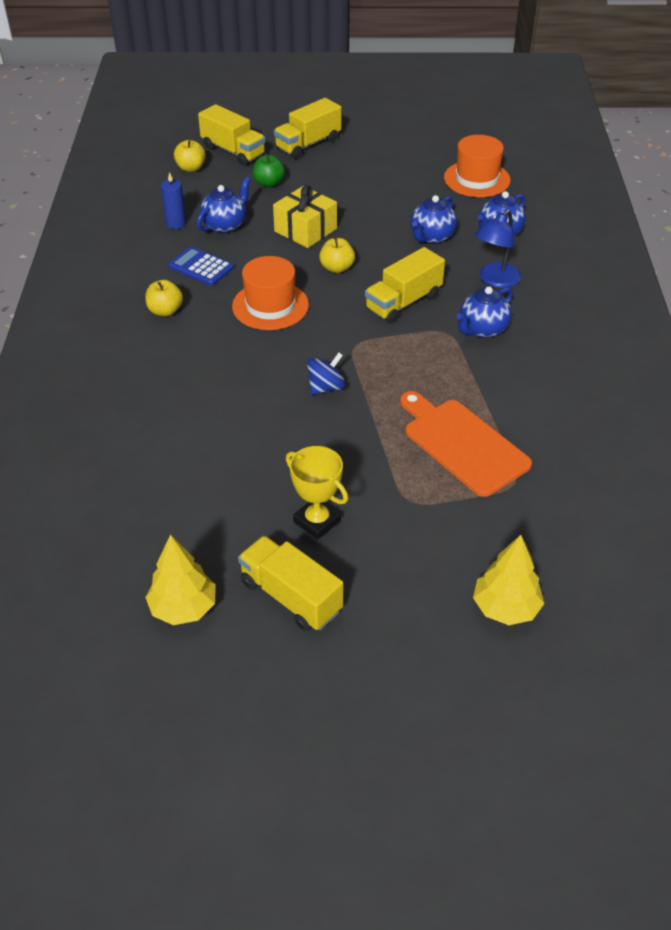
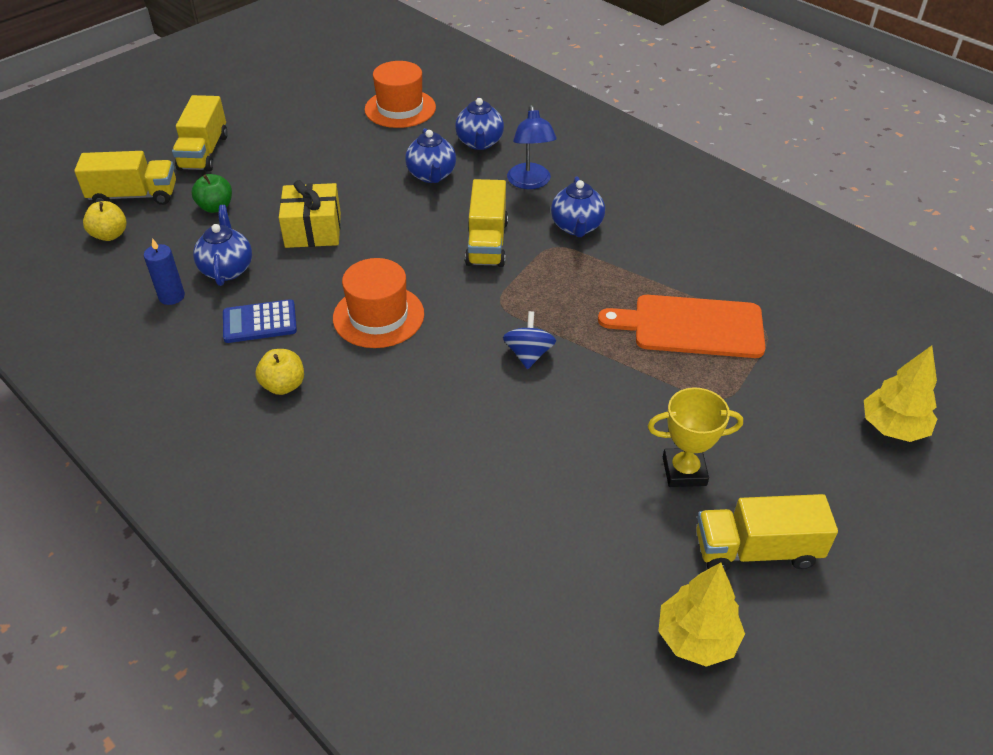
camera: 45 degrees left, 0 degrees up
yellow apple [319,237,355,273] -> none

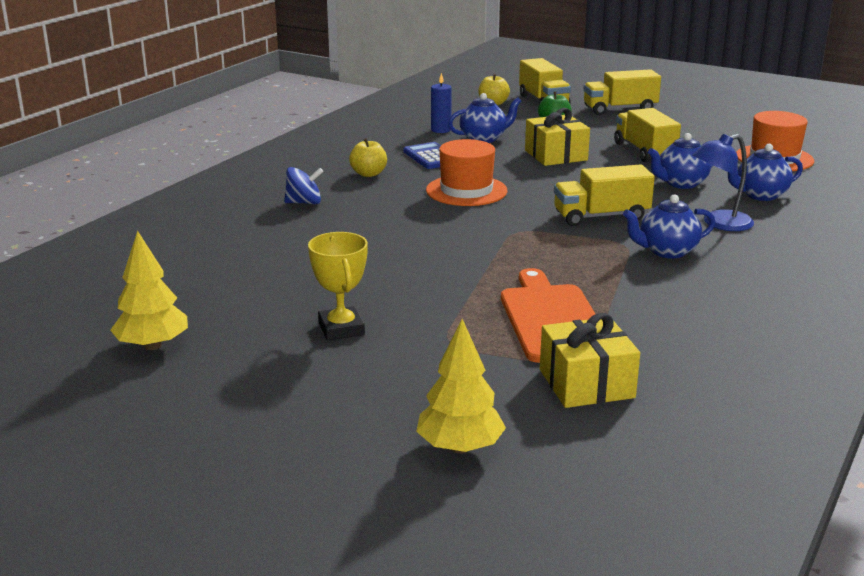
camera: 75 degrees right, 20 degrees down
blue spinning top [503,311,556,369] -> blue spinning top moved to [284,167,323,204]
yellow truck [696,494,838,571] -> yellow truck moved to [614,108,681,162]
none -> yellow gift [540,313,640,408]

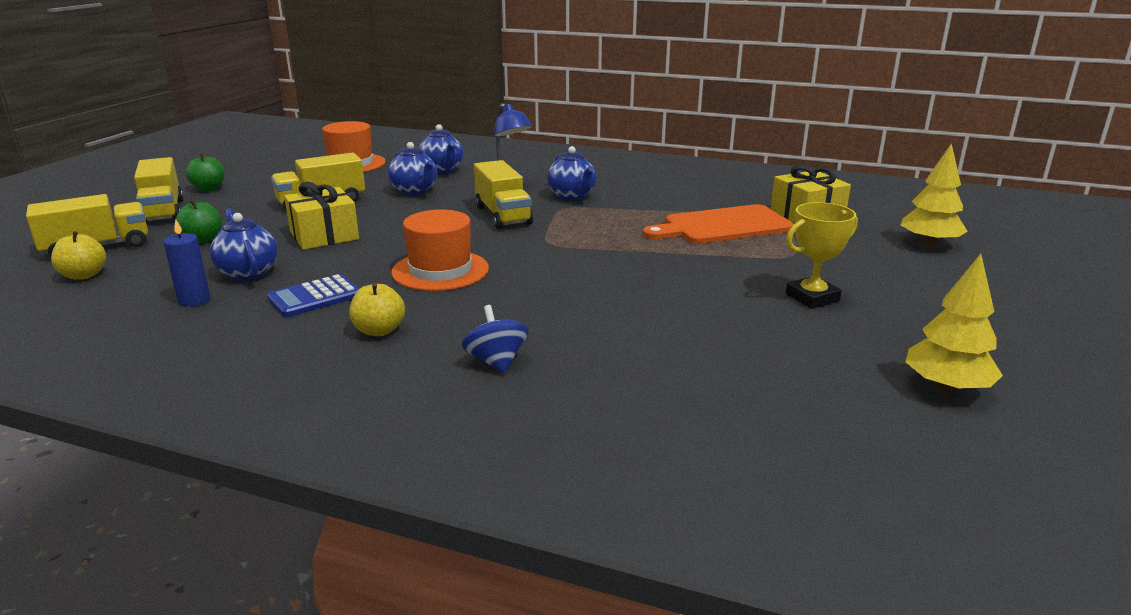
camera: 100 degrees left, 0 degrees up
none -> green apple [186,153,225,191]

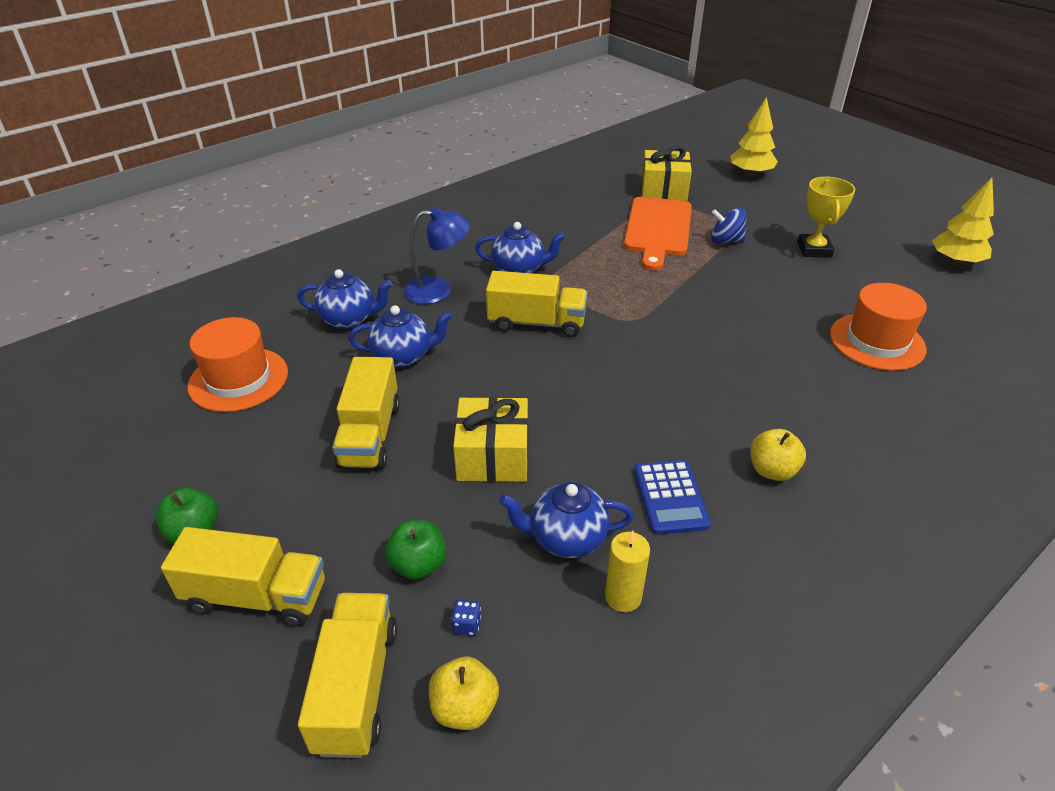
camera: 60 degrees left, 15 degrees up
blue candle [163,219,210,307] -> yellow candle [605,530,650,612]
orange hat [391,210,489,291] -> orange hat moved to [830,283,927,371]
blue spinning top [462,305,528,374] -> blue spinning top moved to [711,208,747,244]
none -> blue dice [451,600,481,636]

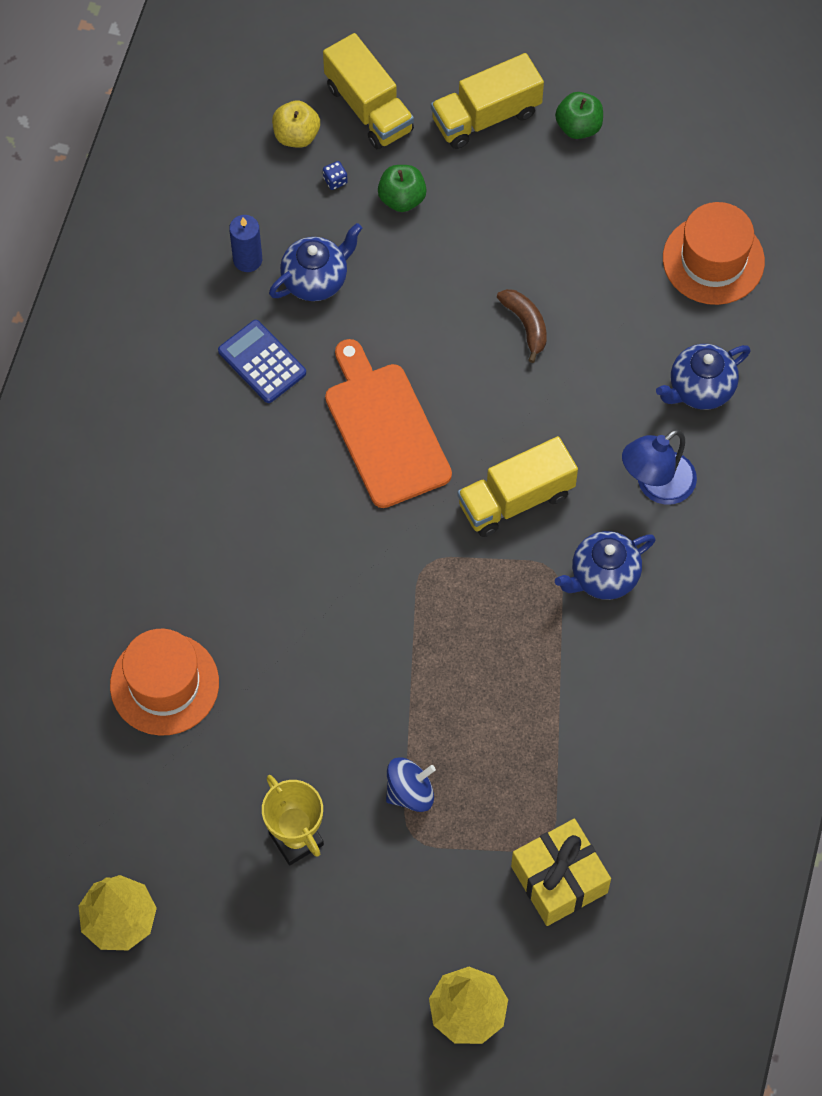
camera: 145 degrees right, 25 degrees up
yellow truck [332,357,400,469] -> none
blue teapot [348,305,452,367] -> none
yellow gift [453,397,528,482] -> none
yellow candle [605,530,650,612] -> blue candle [229,215,262,272]
orange cutting board [624,197,692,271] -> orange cutting board moved to [325,339,452,508]
yellow apple [750,429,806,481] -> none
none -> brown banana [497,289,547,363]

